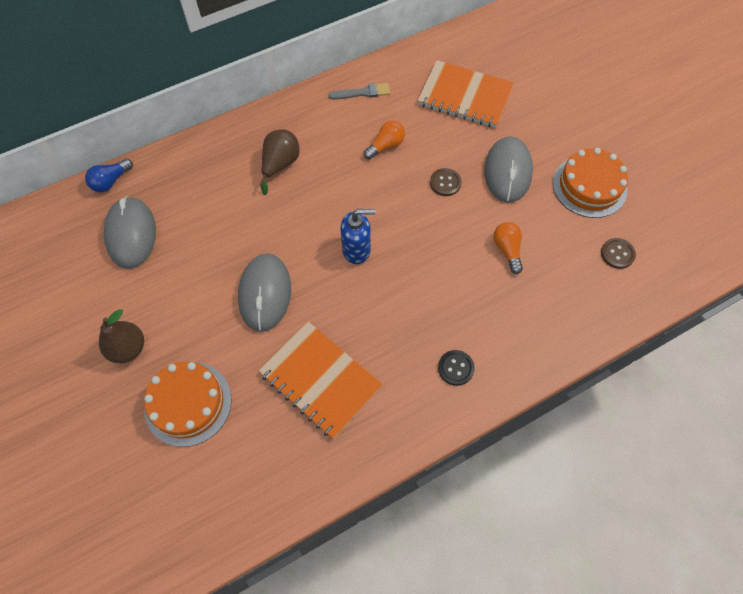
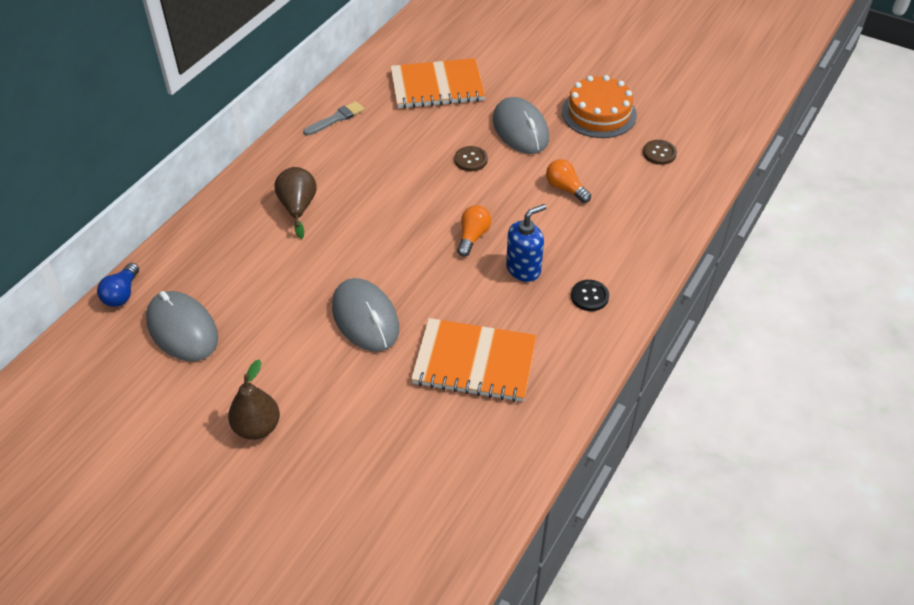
camera: 30 degrees left, 15 degrees down
orange cake [144,362,232,447] -> none
blue soap dispenser [340,209,376,264] -> blue soap dispenser moved to [506,204,547,282]
orange light bulb [364,121,405,160] -> orange light bulb moved to [457,205,491,257]

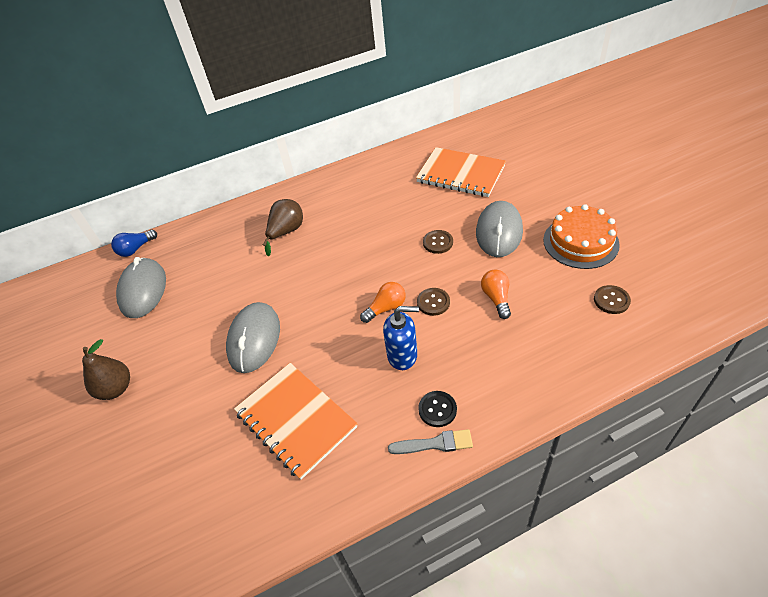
camera: 40 degrees right, 0 degrees up
grey brush [303,101,365,135] -> grey brush moved to [388,429,473,454]
none -> brown button [417,288,450,316]

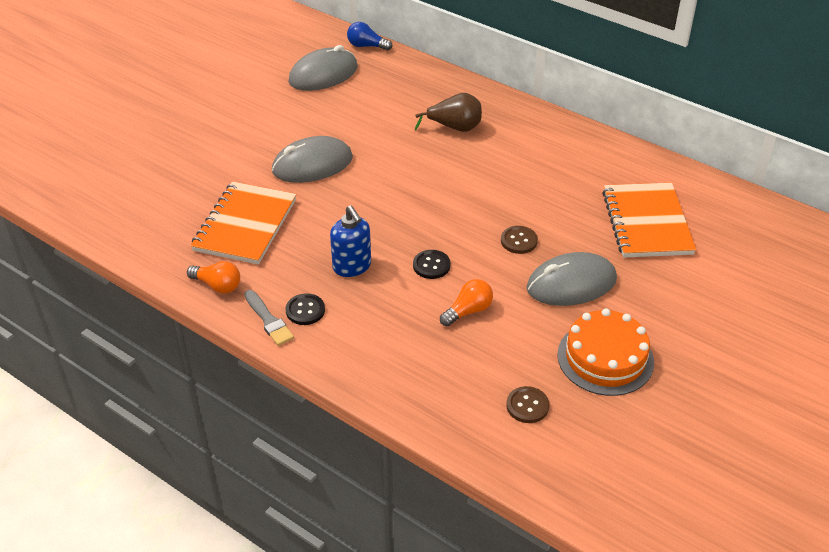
camera: 55 degrees right, 5 degrees down
brown pear [82,339,130,400] -> none
orange light bulb [360,282,406,323] -> orange light bulb moved to [187,261,240,294]
brown button [417,288,450,316] -> black button [413,250,451,279]

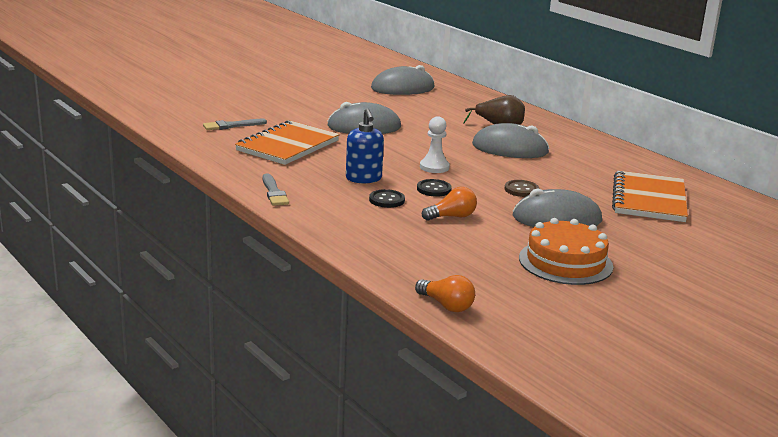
camera: 15 degrees right, 20 degrees down
orange light bulb [187,261,240,294] -> orange light bulb moved to [415,275,475,312]
black button [286,293,325,325] -> black button moved to [369,189,405,208]
blue light bulb [347,22,392,50] -> none
brown button [506,386,549,423] -> none
none -> grey brush [203,119,267,130]
none -> white pawn [420,116,450,173]
none -> grey mouse [472,123,550,158]

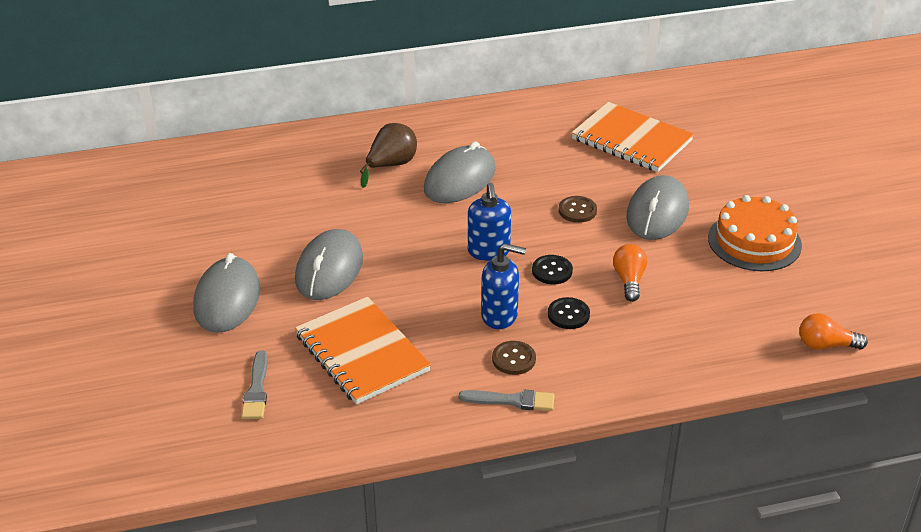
camera: 65 degrees left, 15 degrees up
grey mouse [371,65,435,95] -> grey mouse moved to [193,253,260,333]
orange light bulb [415,275,475,312] -> orange light bulb turned 150 degrees counterclockwise [799,313,868,350]
white pawn [420,116,450,173] -> blue soap dispenser [468,182,511,261]
none -> brown button [492,341,536,375]

